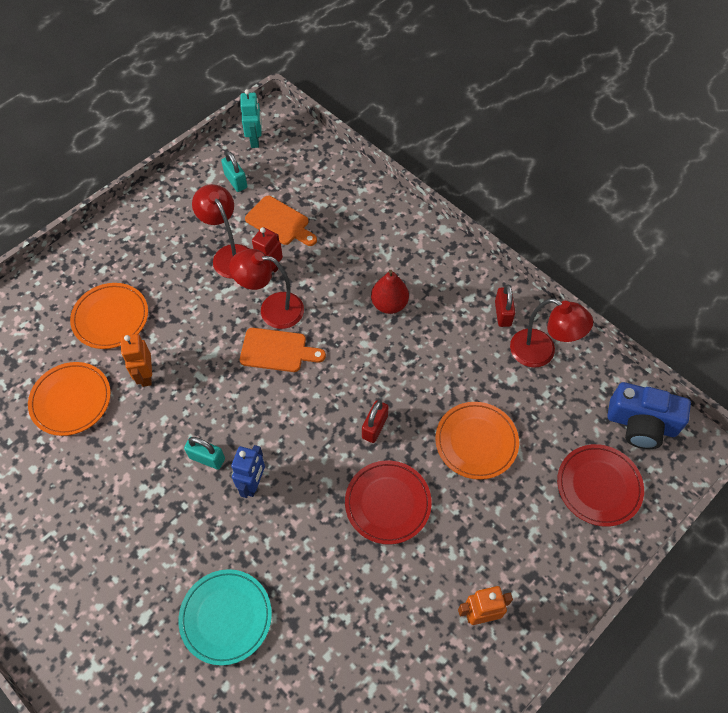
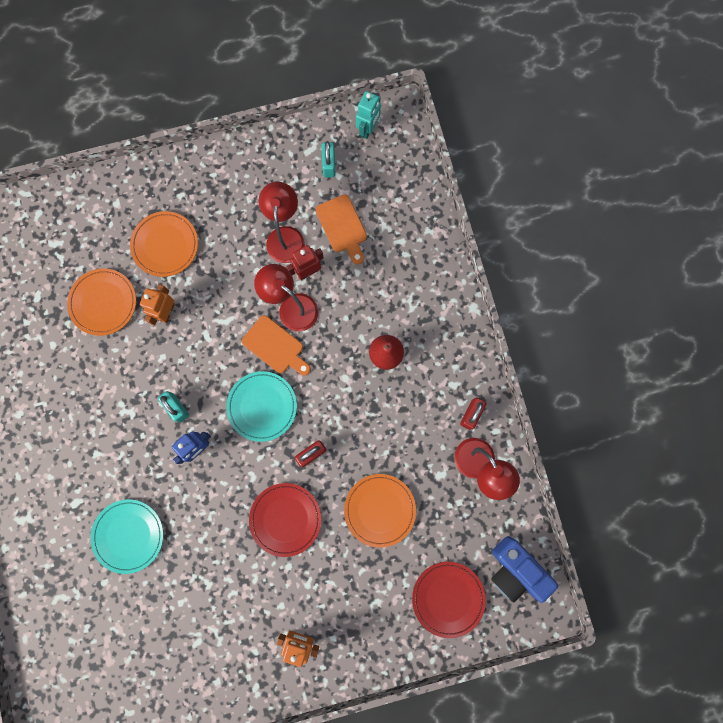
camera: 30 degrees right, 20 degrees up
none -> turquoise plate [226,371,297,442]

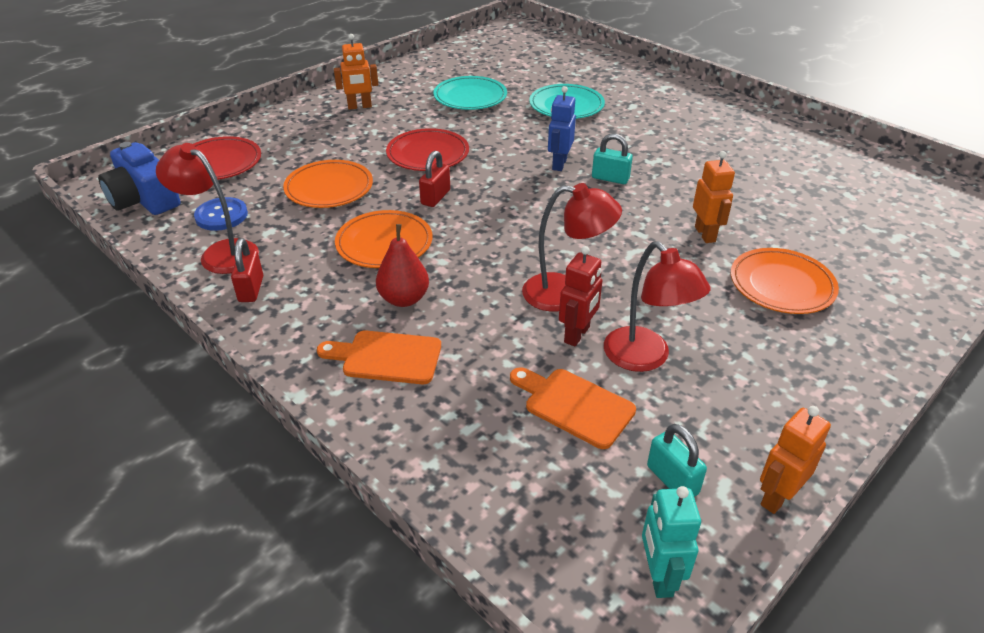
camera: 150 degrees right, 40 degrees down
orange plate [67,269,136,336] -> orange plate moved to [335,210,432,268]
turquoise plate [226,371,297,442] -> turquoise plate moved to [433,76,507,110]
orange cutting board [242,315,311,376] -> orange cutting board moved to [317,330,441,384]
blue camera [491,536,558,603] -> blue camera turned 150 degrees counterclockwise [98,142,181,215]
none -> blue button [194,197,248,231]
none -> orange robot [760,406,831,514]

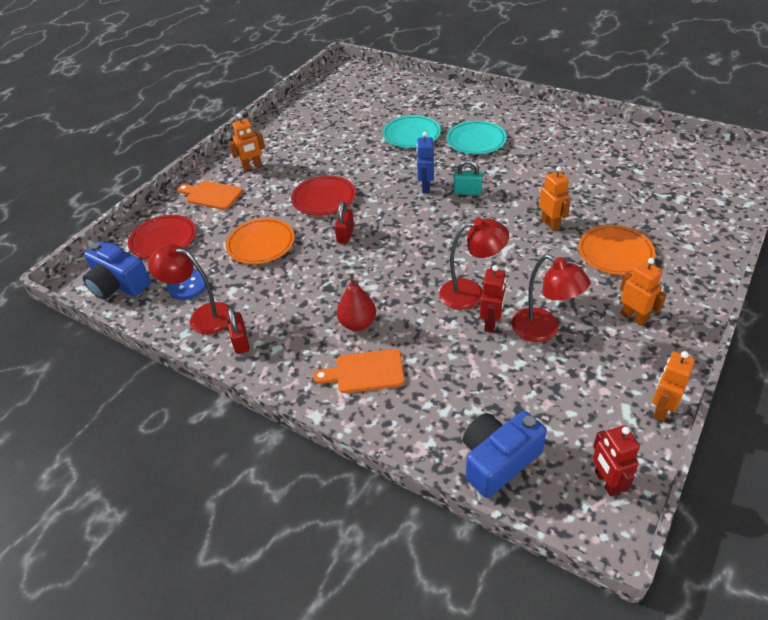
camera: 10 degrees left, 5 degrees up
orange plate [335,210,432,268] -> none
turquoise plate [433,76,507,110] -> turquoise plate moved to [446,121,507,154]
orange cutting board [510,367,636,449] -> orange cutting board moved to [177,181,243,210]
turquoise robot [642,486,701,598] -> red robot [593,425,640,497]
turquoise padlock [647,424,707,497] -> none
none -> blue camera [463,411,547,498]
none -> orange robot [620,258,667,326]

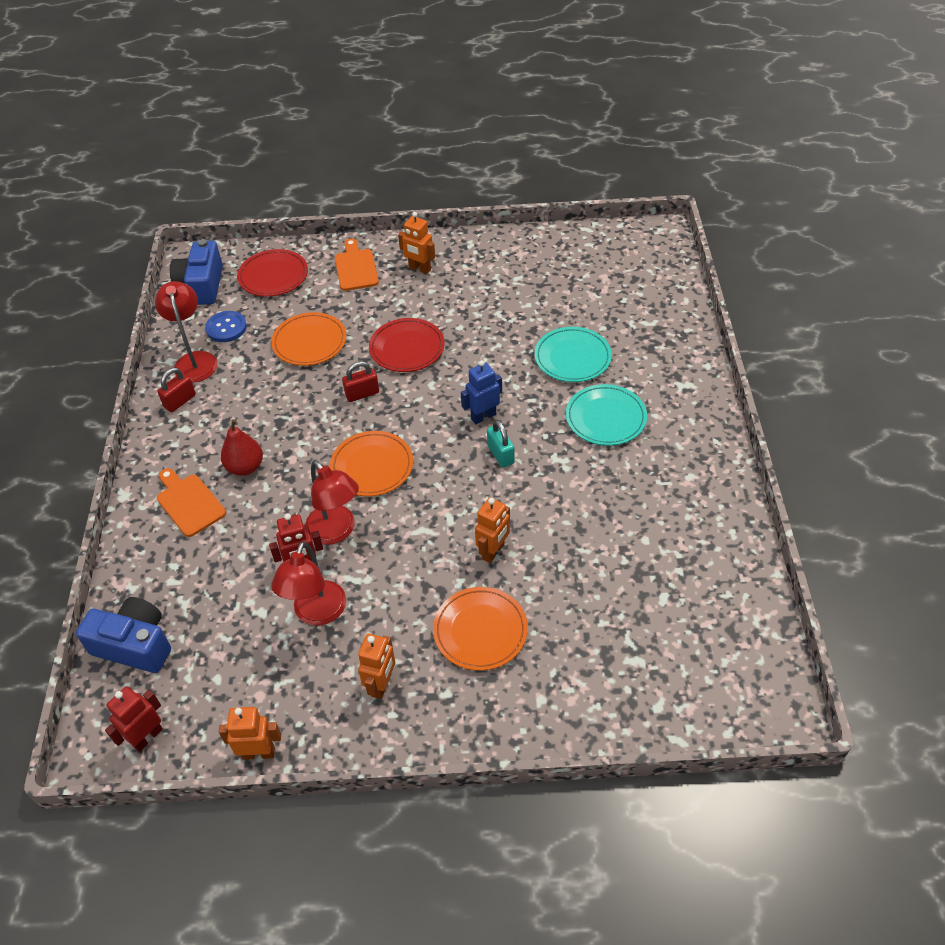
camera: 55 degrees right, 5 degrees up
none -> orange plate [330,431,413,496]

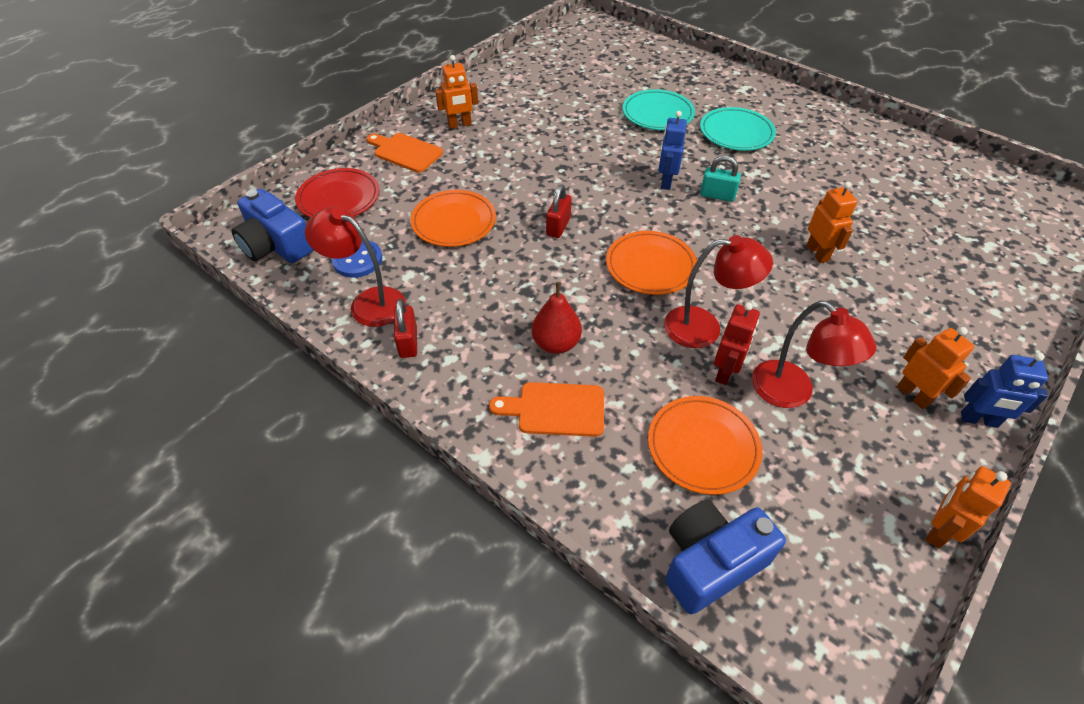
camera: 50 degrees left, 0 degrees up
red robot [105,686,163,752] -> none
red plate [369,318,445,372] -> none
orange plate [433,587,528,671] -> orange plate moved to [648,396,763,495]
none -> blue robot [961,352,1048,428]

